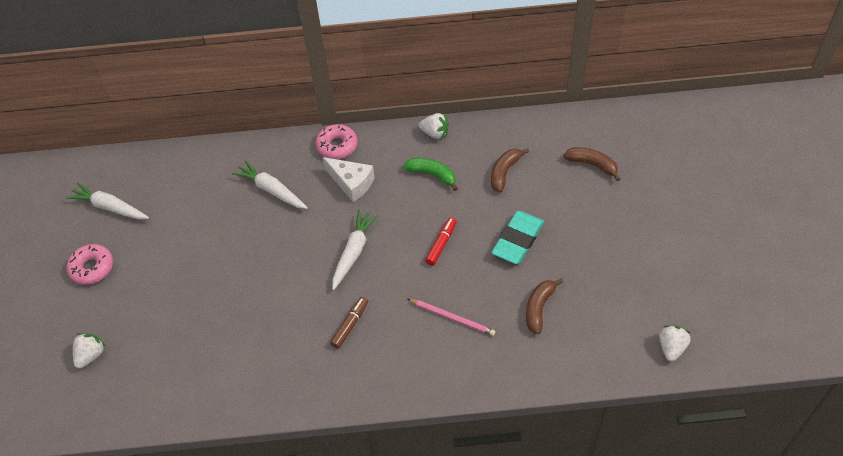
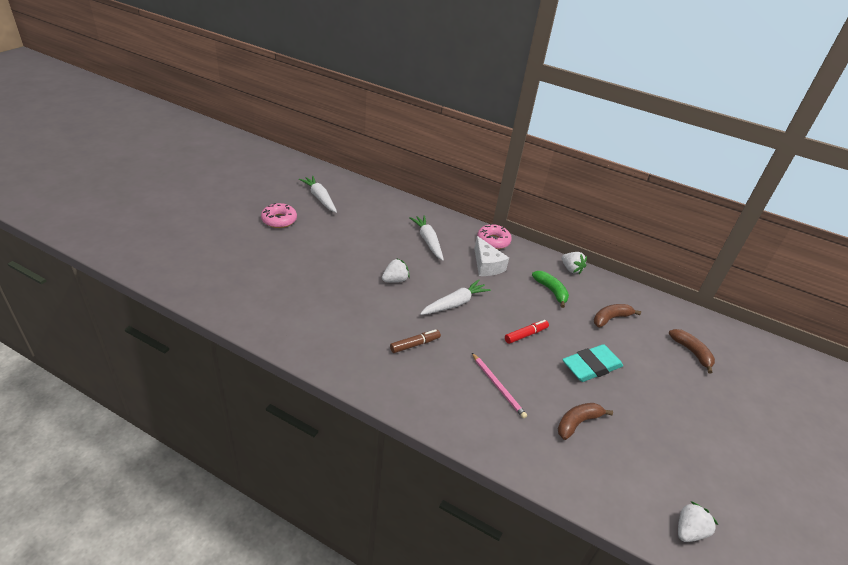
camera: 25 degrees right, 15 degrees down
white strawberry [73,333,106,369] -> white strawberry moved to [382,258,410,282]

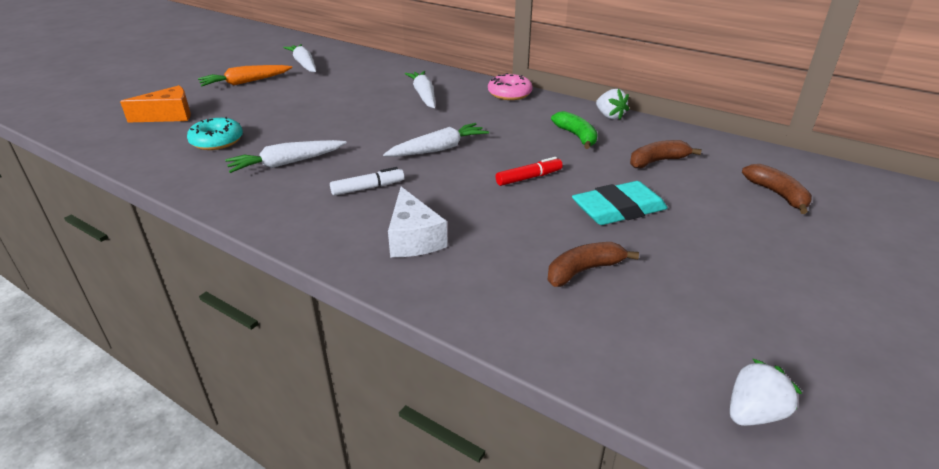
camera: 10 degrees right, 5 degrees down
pink donut [261,203,297,228] -> orange carrot [198,65,292,86]
white strawberry [382,258,410,282] -> none
brown marker [390,329,441,353] -> white marker [330,167,404,196]
pink pencil [472,353,527,419] -> none
white cheese [474,236,509,276] -> white cheese moved to [388,187,447,257]
none -> orange cheese [120,85,191,122]
none -> turquoise donut [187,117,243,150]
none -> white carrot [225,140,346,173]

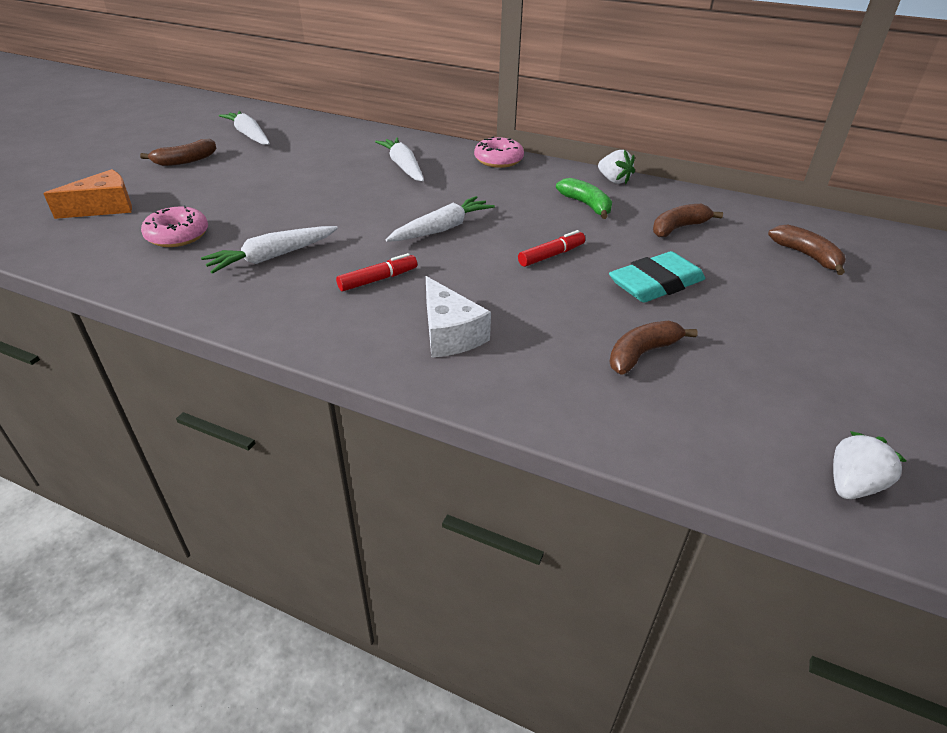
camera: 10 degrees left, 5 degrees up
turquoise donut [187,117,243,150] -> pink donut [141,205,208,247]
orange carrot [198,65,292,86] -> brown banana [140,139,217,166]
white marker [330,167,404,196] -> red marker [336,253,417,291]

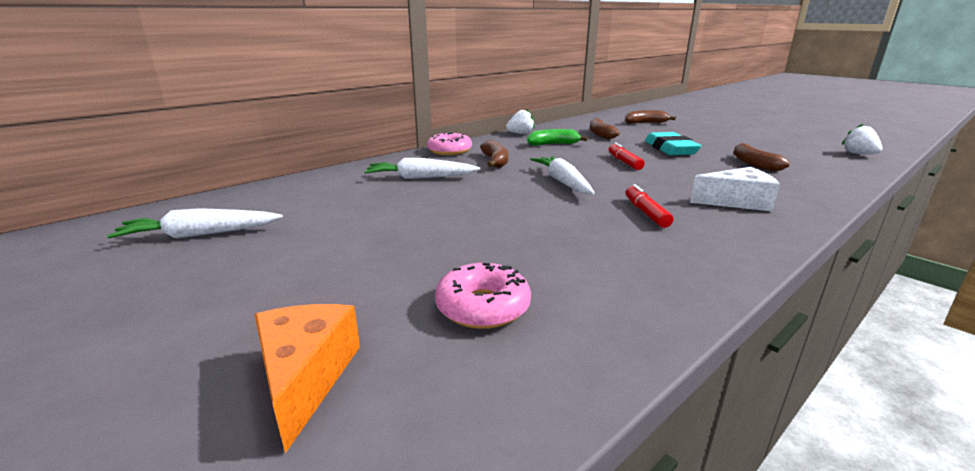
camera: 65 degrees left, 15 degrees down
brown banana [140,139,217,166] -> brown banana moved to [480,140,508,168]
white carrot [201,226,338,274] -> none

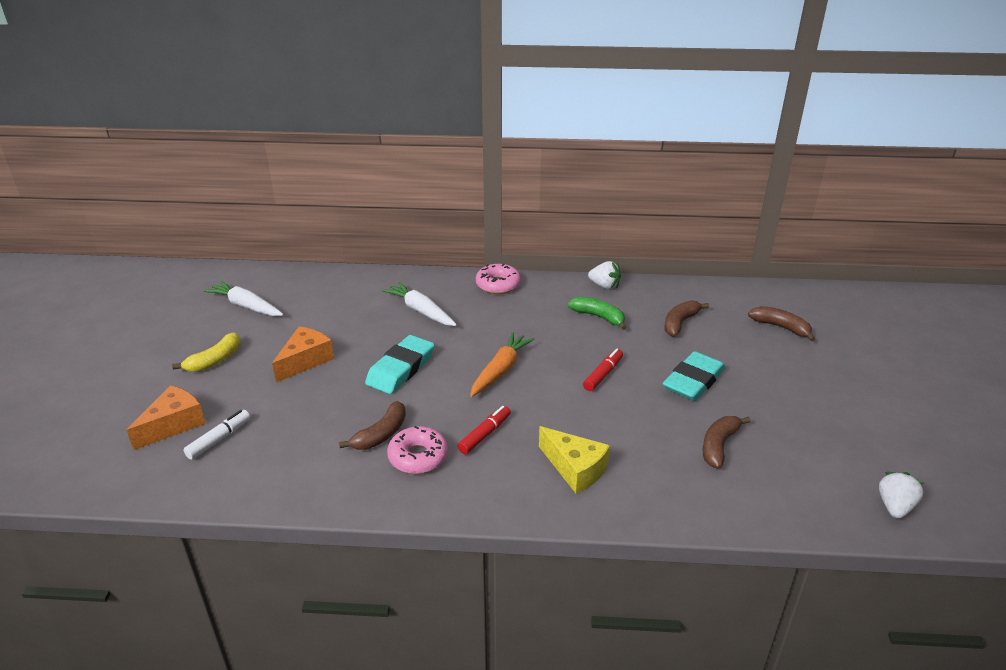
camera: 45 degrees right, 10 degrees up
pink donut [435,263,531,329] -> pink donut moved to [387,426,448,474]
brown banana [480,140,508,168] -> brown banana moved to [339,401,406,450]
white carrot [530,156,595,194] -> orange carrot [470,332,535,397]
white cheese [690,167,780,211] -> yellow cheese [539,426,610,494]
none -> yellow banana [172,332,241,372]
none -> white marker [183,410,250,459]
none -> orange cheese [272,326,334,382]
none -> turquoise eraser [365,335,434,394]

